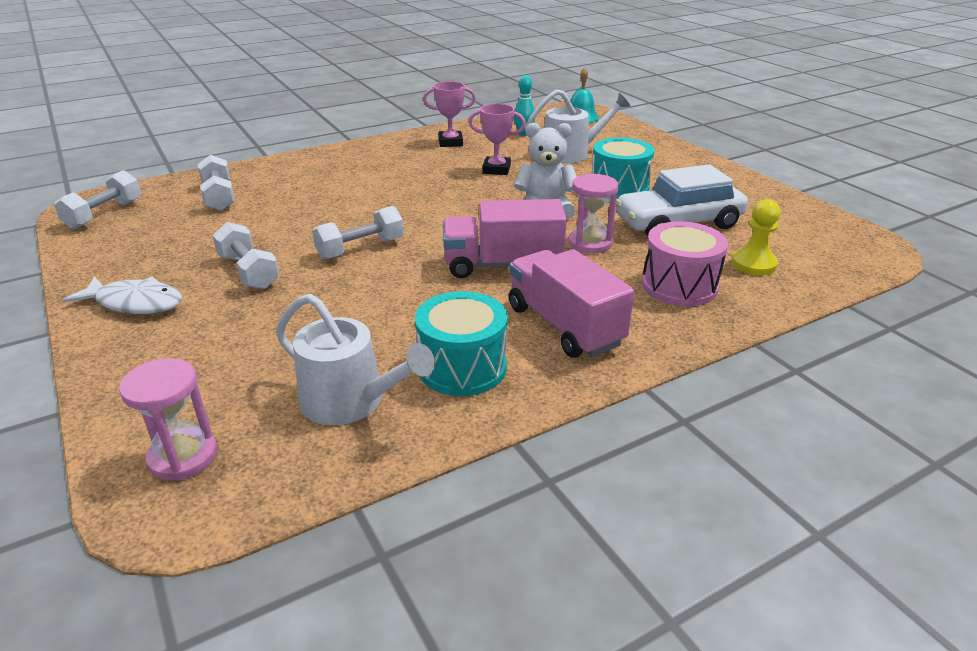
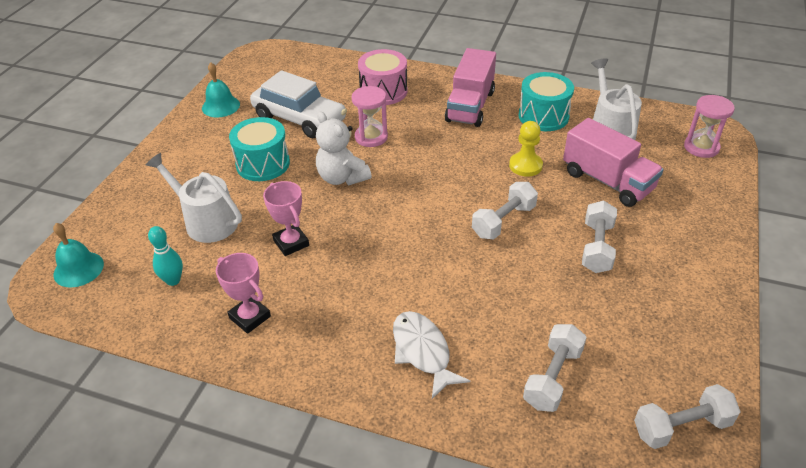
camera: 130 degrees left, 10 degrees up
white fish [63,276,182,314] -> white fish moved to [393,311,470,399]
white dumbbell [312,206,404,259] -> white dumbbell turned 60 degrees counterclockwise [472,182,538,239]
pink truck [443,199,567,278] -> pink truck moved to [563,118,664,207]
yellow pawn [732,199,781,275] -> yellow pawn moved to [509,121,543,177]
none -> turquoise bell [202,62,240,118]

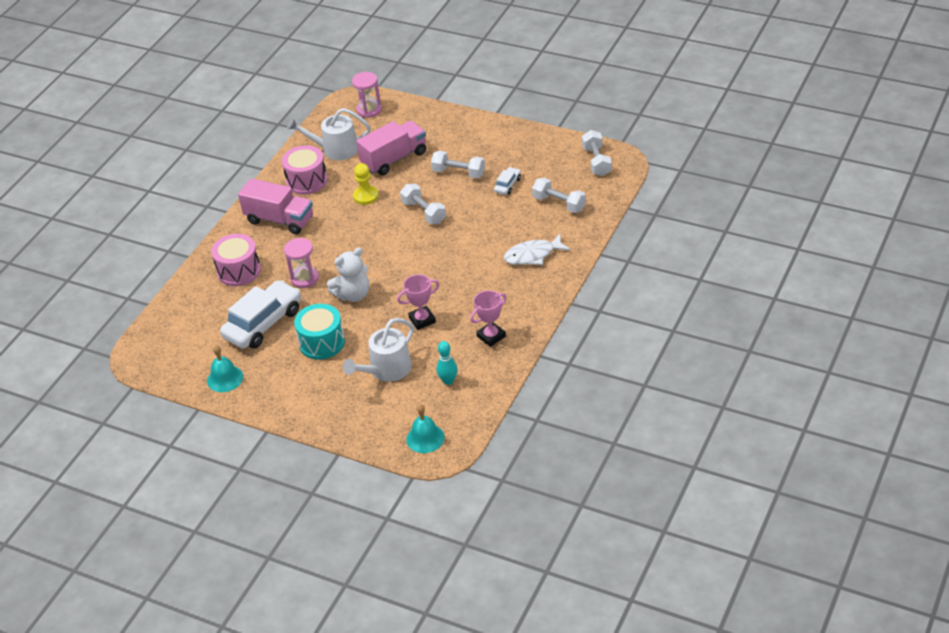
camera: 80 degrees left, 0 degrees up
turquoise drum [518,72,574,131] -> pink drum [282,145,327,195]
none -> white car [494,167,521,195]

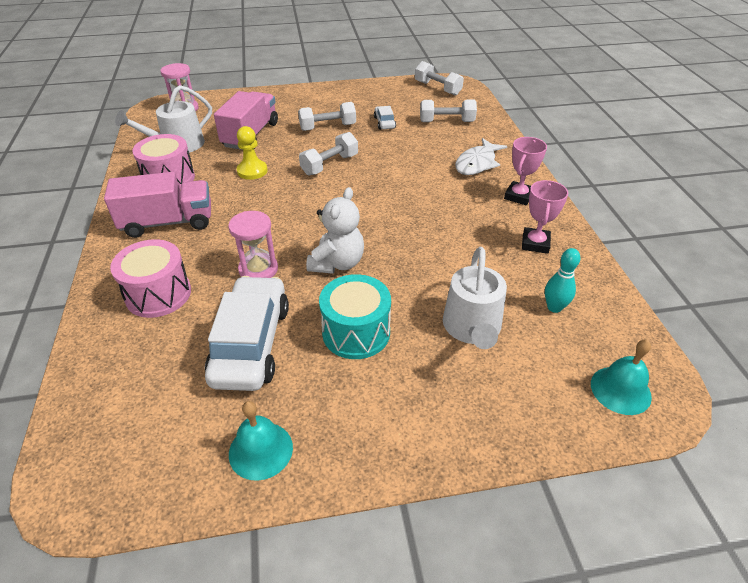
camera: 40 degrees left, 0 degrees up
pink trophy [397,274,440,330] -> pink trophy moved to [504,137,547,205]
white dumbbell [400,184,446,224] -> white dumbbell turned 60 degrees counterclockwise [299,132,358,175]

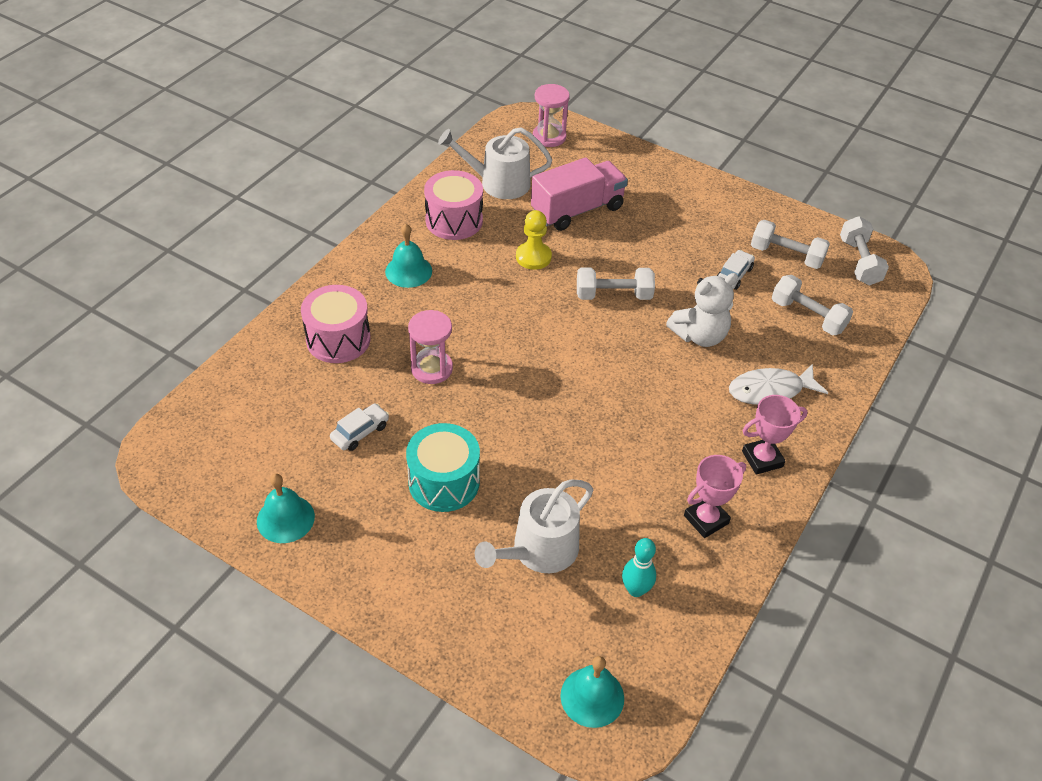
camera: 40 degrees right, 5 degrees up
pink truck [104,172,211,238] -> turquoise bell [385,224,432,288]
white car [205,276,289,391] -> white car [330,404,389,451], size x0.45
white dumbbell [298,102,356,131] -> white dumbbell moved to [751,220,830,269]
white teddy bear [306,187,364,274] -> white teddy bear moved to [666,273,738,347]

